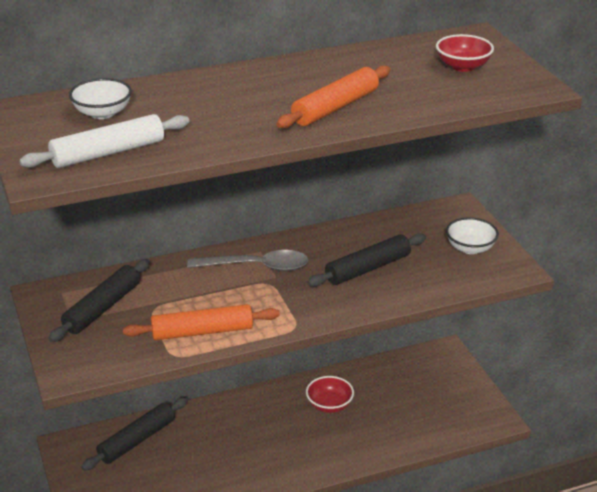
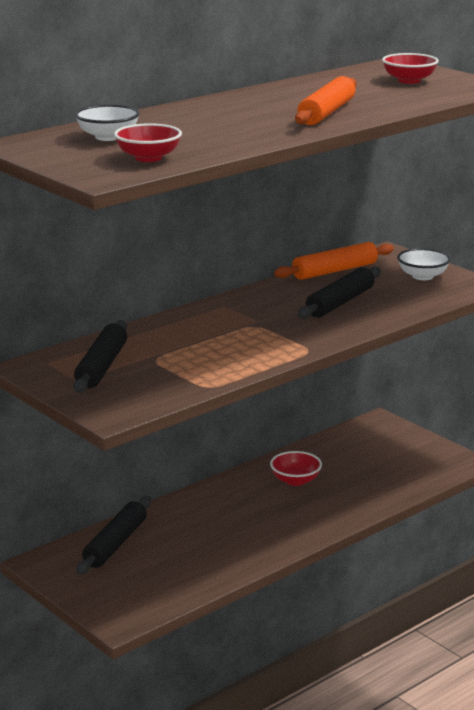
camera: 20 degrees left, 10 degrees down
white rolling pin [19,114,189,168] -> red bowl [114,123,182,162]
orange rolling pin [123,304,280,340] -> orange rolling pin moved to [274,242,394,280]
grey spoon [187,250,308,271] -> none

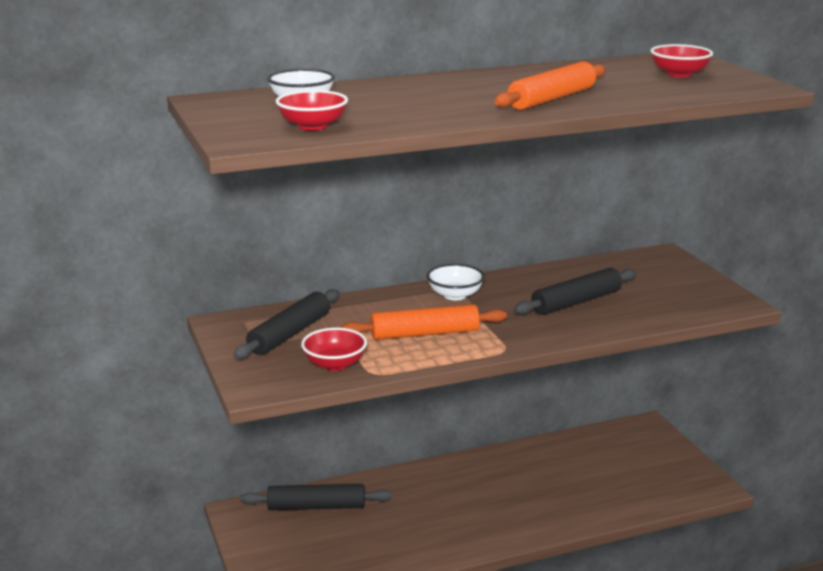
camera: 20 degrees right, 0 degrees up
black rolling pin [76,496,151,575] -> black rolling pin turned 45 degrees clockwise [240,484,392,510]
red bowl [270,451,322,486] -> red bowl moved to [301,328,367,371]
orange rolling pin [274,242,394,280] -> orange rolling pin moved to [341,304,507,340]
white bowl [397,248,451,280] -> white bowl moved to [427,264,485,300]

